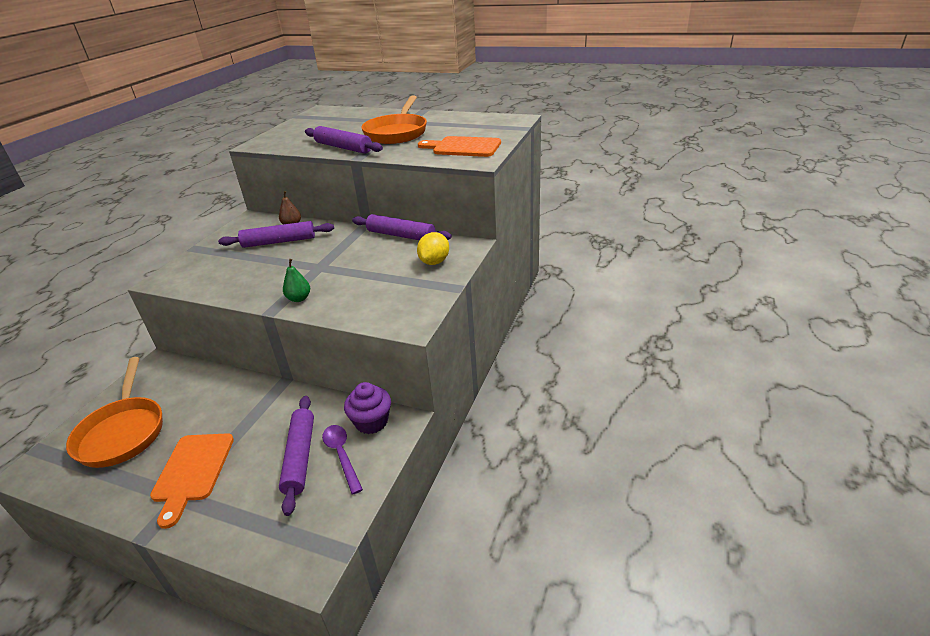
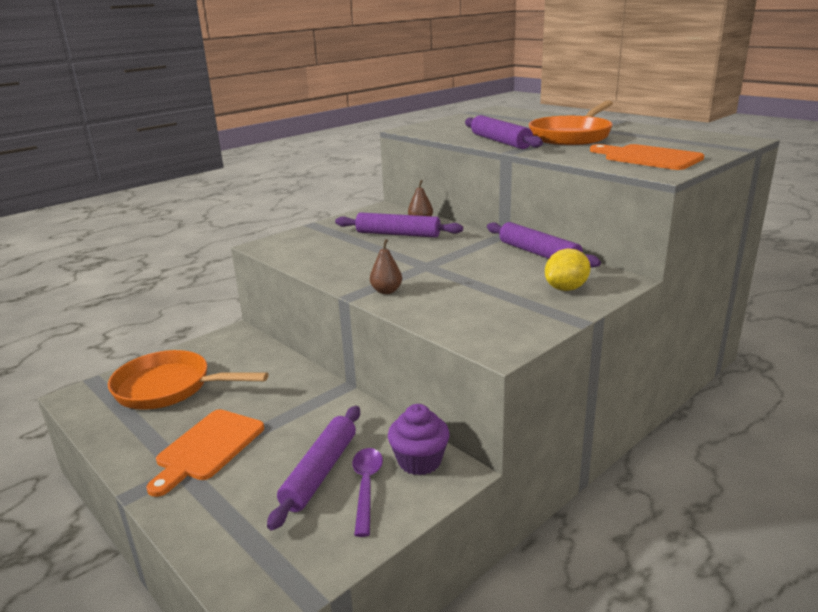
camera: 25 degrees right, 10 degrees down
orange pan [66,357,163,468] -> orange pan turned 90 degrees clockwise [108,350,268,410]
green pear [283,259,310,302] -> brown pear [370,239,402,294]

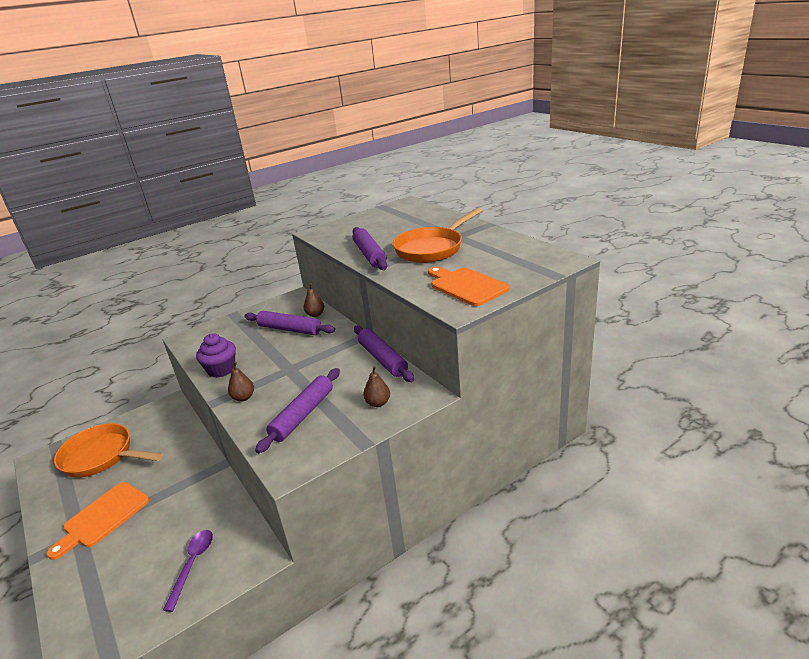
camera: 10 degrees right, 5 degrees up
purple rolling pin [267,406,360,530] -> purple rolling pin moved to [255,368,340,453]
purple cupcake [388,404,450,475] -> purple cupcake moved to [196,333,236,378]
yellow lemon [545,249,590,291] -> brown pear [363,366,390,407]

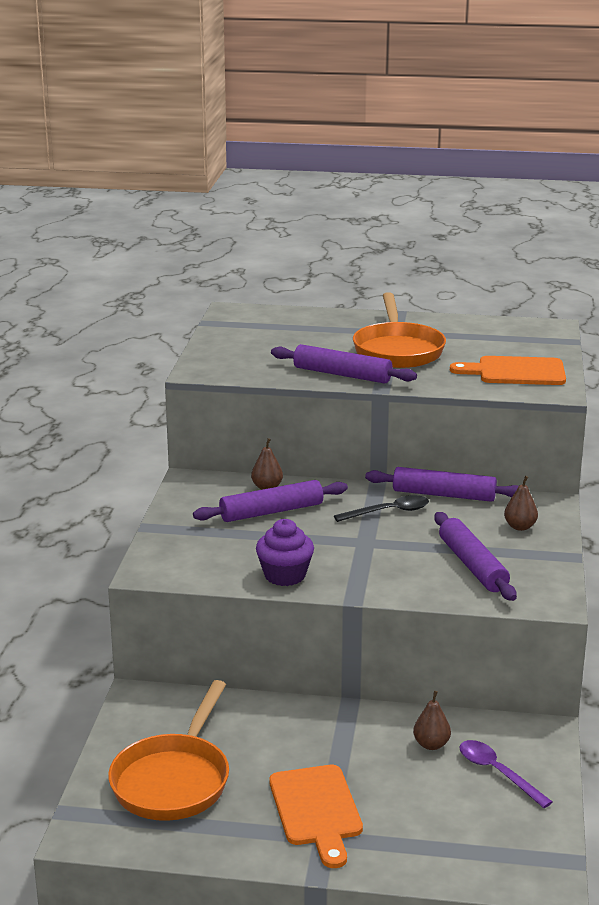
camera: 50 degrees left, 5 degrees down
orange pan [54,423,163,478] -> orange pan turned 45 degrees counterclockwise [108,680,229,821]
brown pear [228,362,254,402] -> brown pear moved to [413,691,451,750]
none -> black spoon [334,495,429,522]

